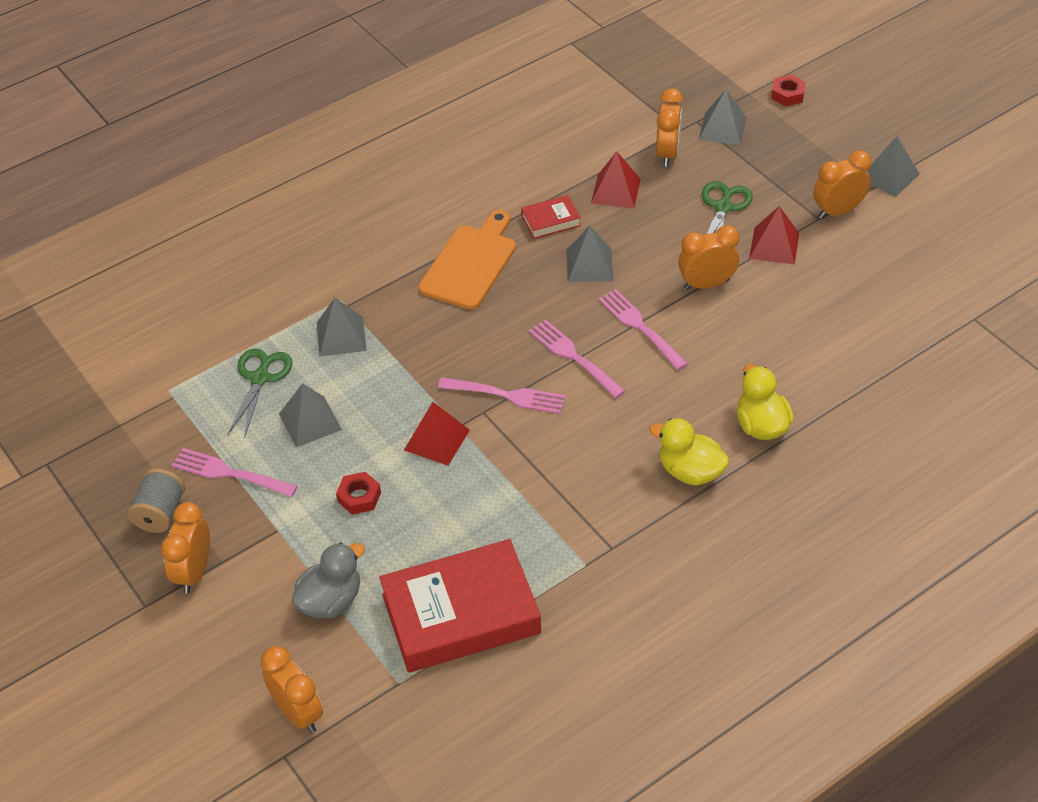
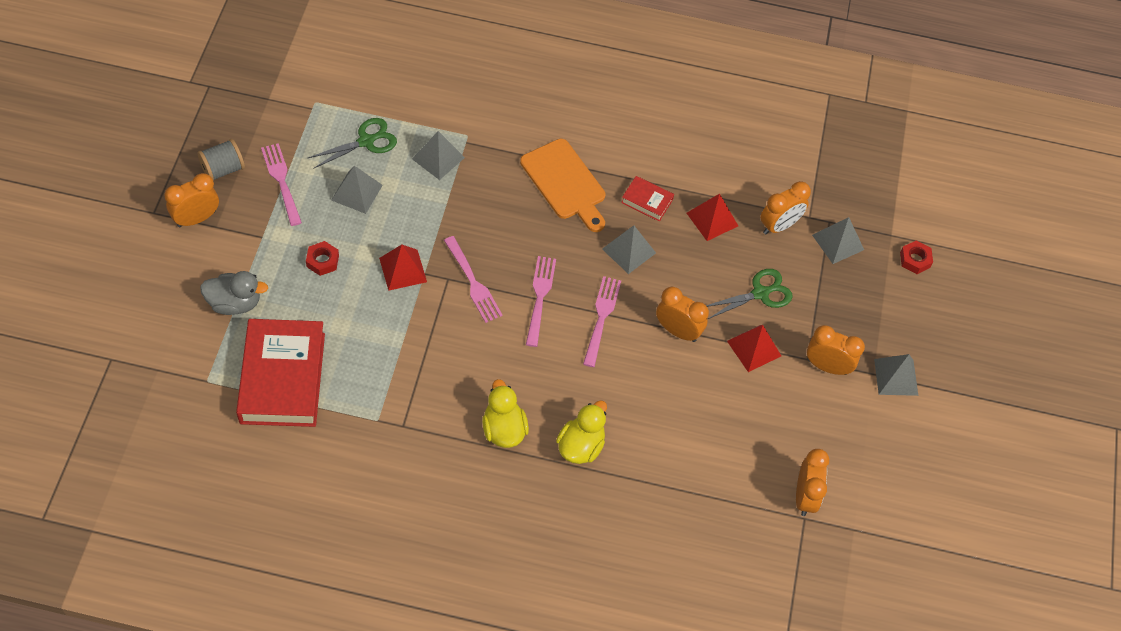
camera: 40 degrees right, 10 degrees up
orange clock [260,646,323,733] -> orange clock moved to [796,449,829,516]
red book [379,539,541,673] -> red book turned 60 degrees clockwise [236,319,325,427]
orange cutting board [419,210,516,310] -> orange cutting board turned 75 degrees clockwise [520,139,605,232]

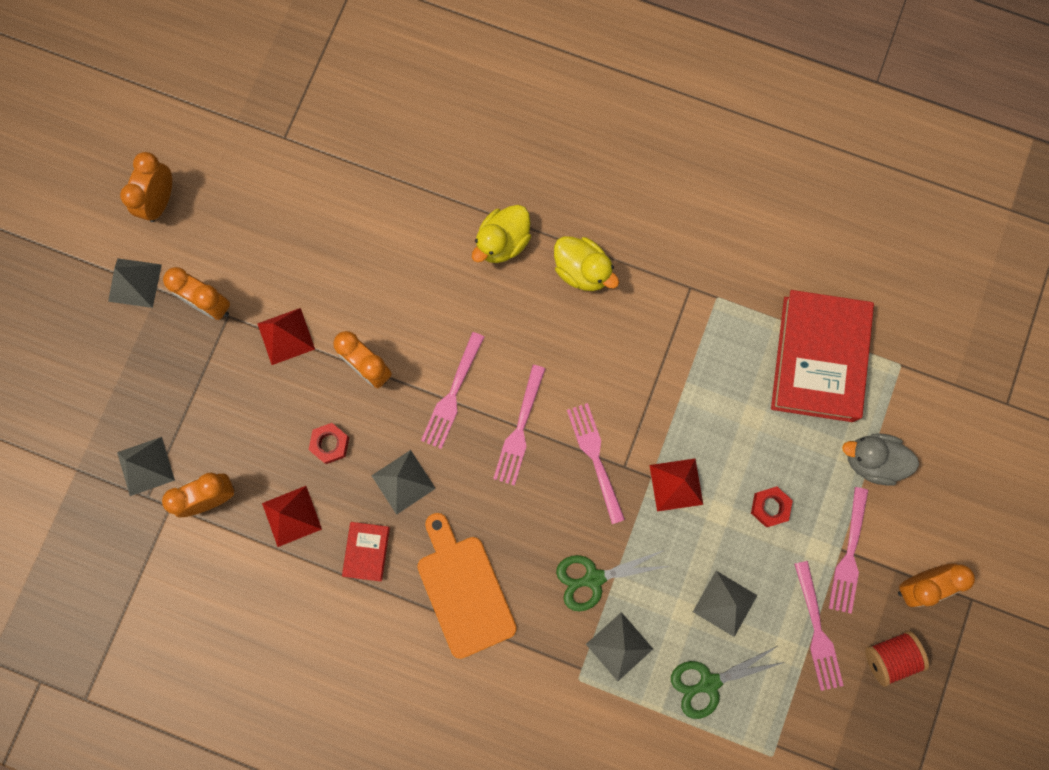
camera: 165 degrees left, 20 degrees up
grey spool [197,139,245,181] -> red spool [865,631,929,687]
yellow duck [482,379,529,448] -> yellow duck turned 45 degrees counterclockwise [554,236,619,291]
red book [621,176,674,221] -> red book turned 60 degrees clockwise [342,522,390,581]
green scissors [706,269,793,319] -> green scissors moved to [556,550,669,612]
orange clock [796,449,829,516] -> orange clock moved to [120,152,172,222]
red nut [900,240,933,274] -> red nut moved to [309,423,349,464]
none -> pink fork [829,487,868,614]

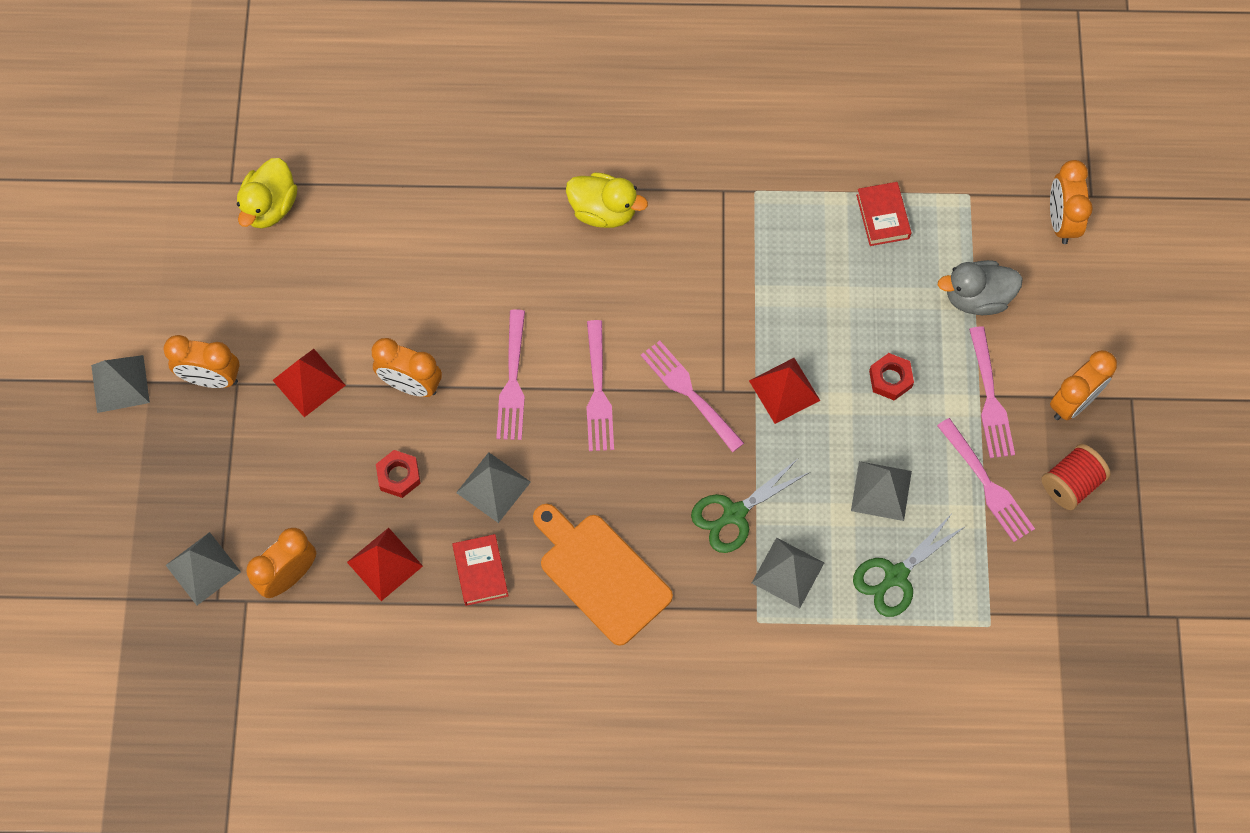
camera: 20 degrees left, 10 degrees down
orange clock [120,152,172,222] -> orange clock moved to [1050,160,1093,244]
yellow duck [472,205,531,263] -> yellow duck moved to [237,158,298,229]
red book [771,290,874,422] -> red book [856,182,912,246], size x0.45

